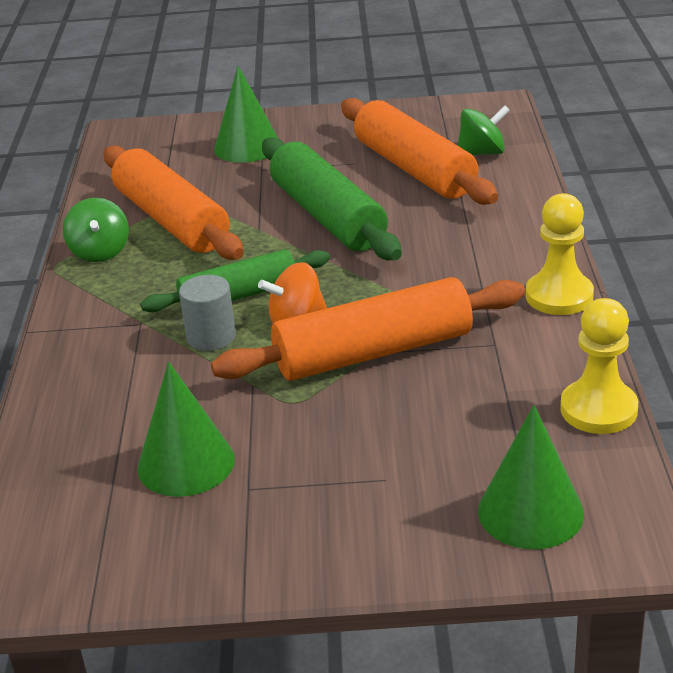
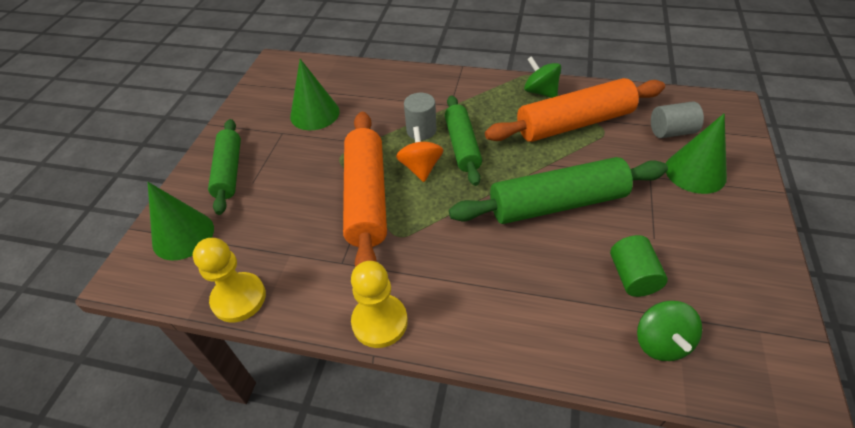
camera: 105 degrees right, 15 degrees up
green spinning top [63,198,129,262] -> green spinning top turned 45 degrees clockwise [524,56,561,98]
orange rolling pin [341,98,498,205] -> green cylinder [610,235,668,297]
none -> green rolling pin [208,119,241,215]
none -> grey cylinder [651,101,704,138]

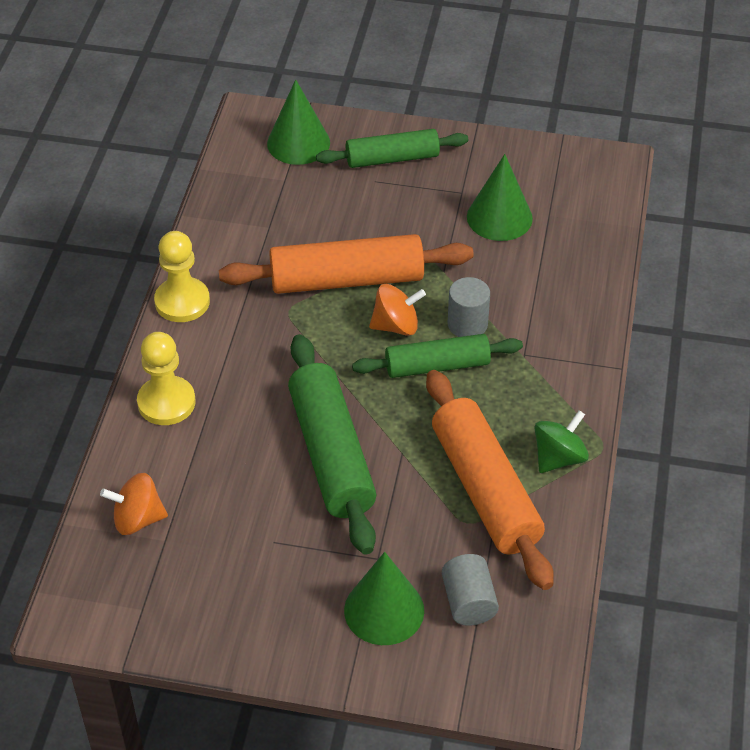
camera: 85 degrees right, 0 degrees up
yellow pawn [193,238,266,322] -> yellow pawn moved to [137,332,196,425]
green cylinder [610,235,668,297] -> none
green spinning top [637,301,702,361] -> orange spinning top [100,473,168,535]

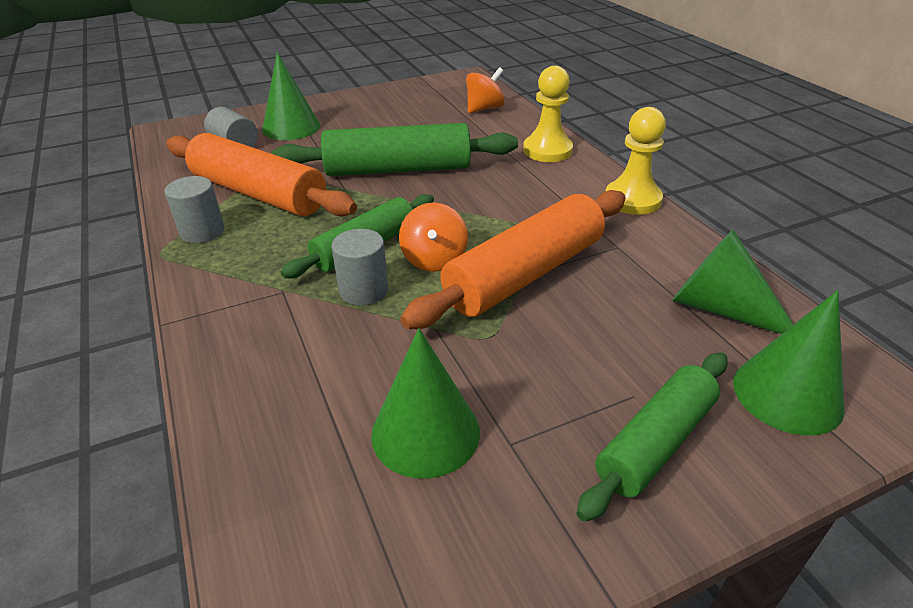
camera: 145 degrees right, 10 degrees down
green rolling pin [288,334,377,555] -> green rolling pin turned 45 degrees counterclockwise [272,123,518,176]
orange spinning top [369,284,426,336] -> orange spinning top turned 45 degrees counterclockwise [399,203,468,272]
green spinning top [534,410,589,473] -> grey cylinder [165,176,224,243]
none -> green cone [672,229,794,334]

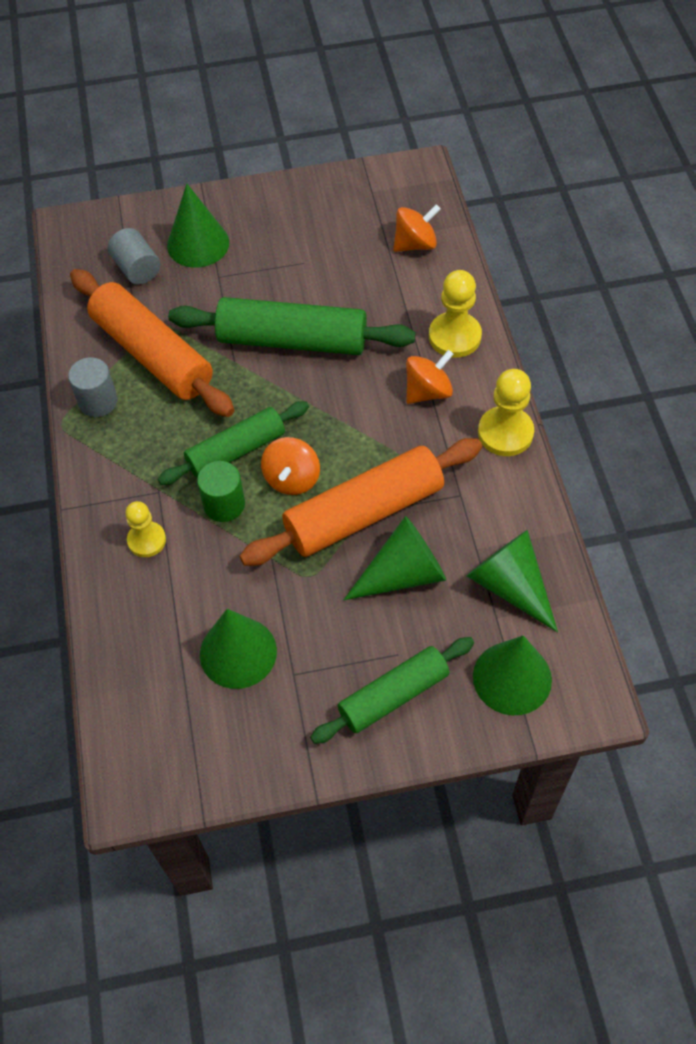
camera: 15 degrees right, 20 degrees up
grey cylinder [332,229,388,306] -> green cylinder [197,461,245,522]
none -> yellow pawn [125,501,166,557]
none -> green cone [344,516,446,600]
none -> orange spinning top [406,350,454,404]

